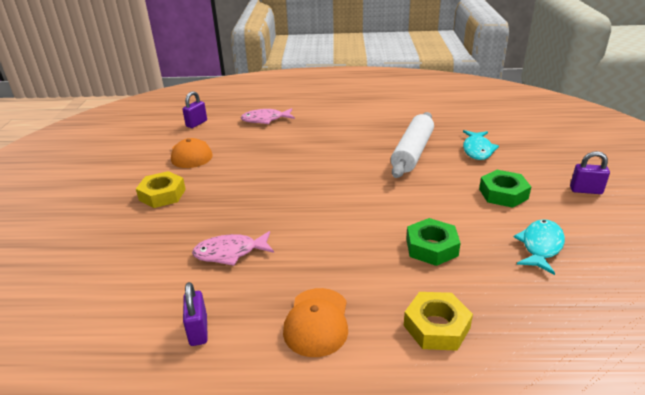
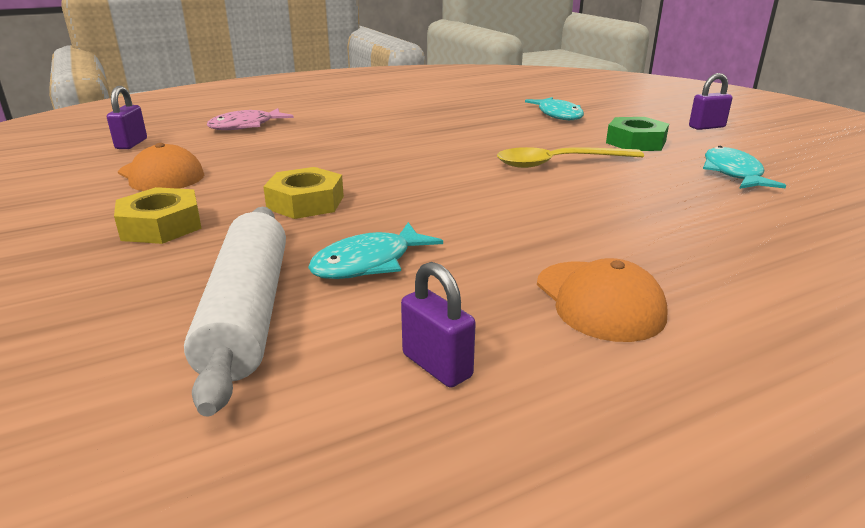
camera: 30 degrees left, 5 degrees down
pink fish [192,231,274,266] -> turquoise fish [308,222,443,279]
white rolling pin [391,112,434,178] -> white rolling pin moved to [184,207,286,417]
yellow nut [404,292,473,351] -> yellow nut moved to [263,167,344,219]
green nut [406,218,461,266] -> none
none -> yellow spoon [497,147,644,168]

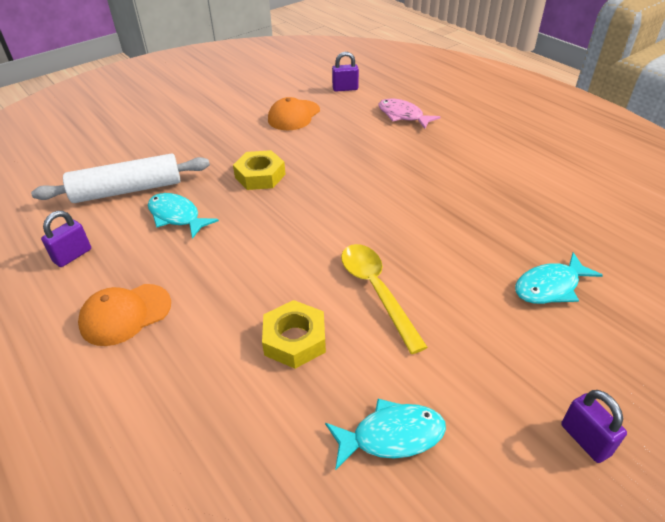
camera: 80 degrees right, 15 degrees up
yellow nut [114,187,202,244] -> yellow nut moved to [262,300,326,369]
green nut [606,117,669,151] -> none

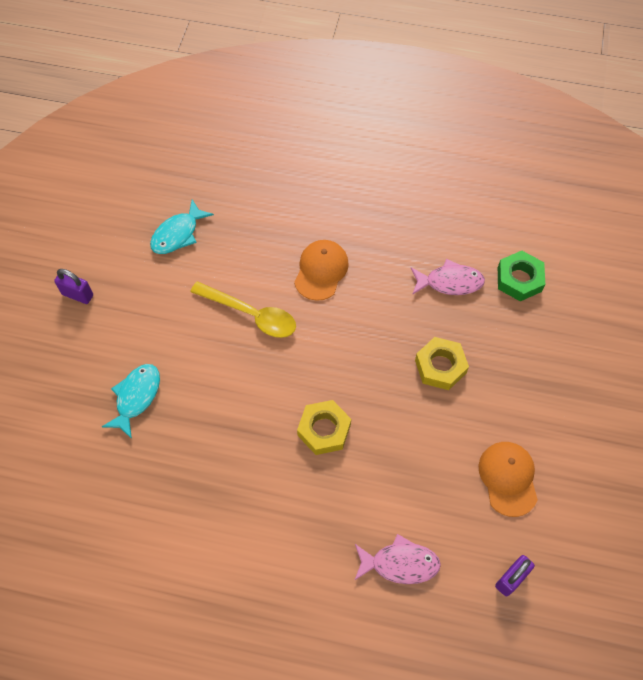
camera: 140 degrees right, 20 degrees up
white rolling pin [31,153,210,203] -> green nut [498,251,545,301]
purple padlock [41,211,91,267] -> none
orange cap [78,284,171,346] -> orange cap moved to [294,240,349,301]
turquoise fish [148,193,219,239] -> pink fish [411,259,485,295]
yellow nut [262,300,326,369] -> yellow nut moved to [297,400,351,455]

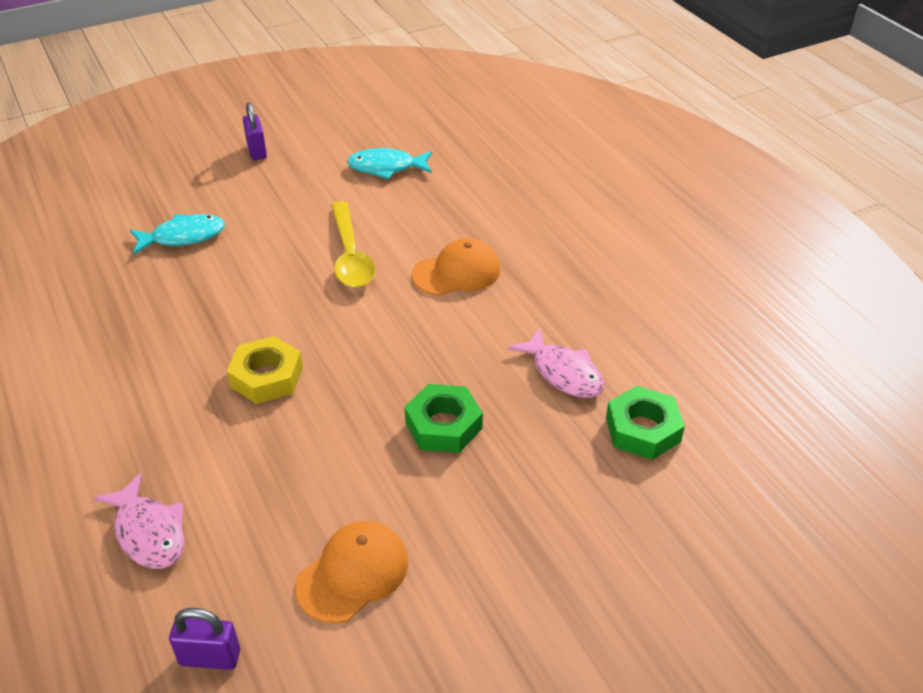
camera: 50 degrees right, 20 degrees down
yellow nut [415,337,469,390] -> green nut [404,384,483,453]

